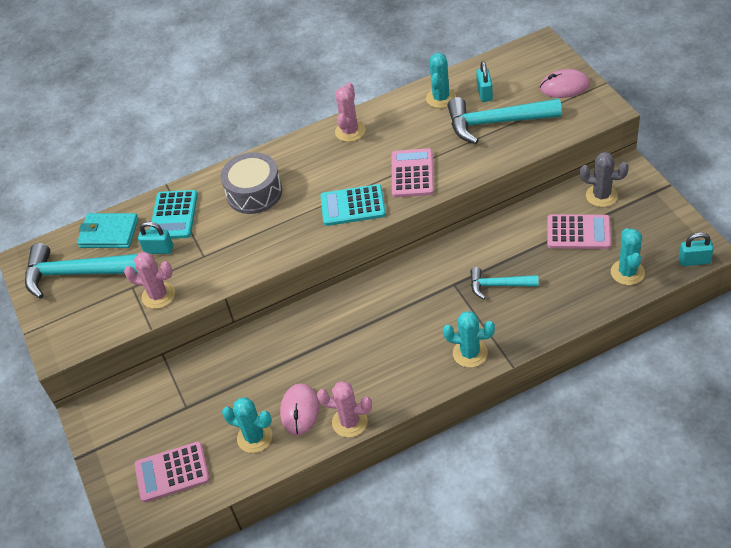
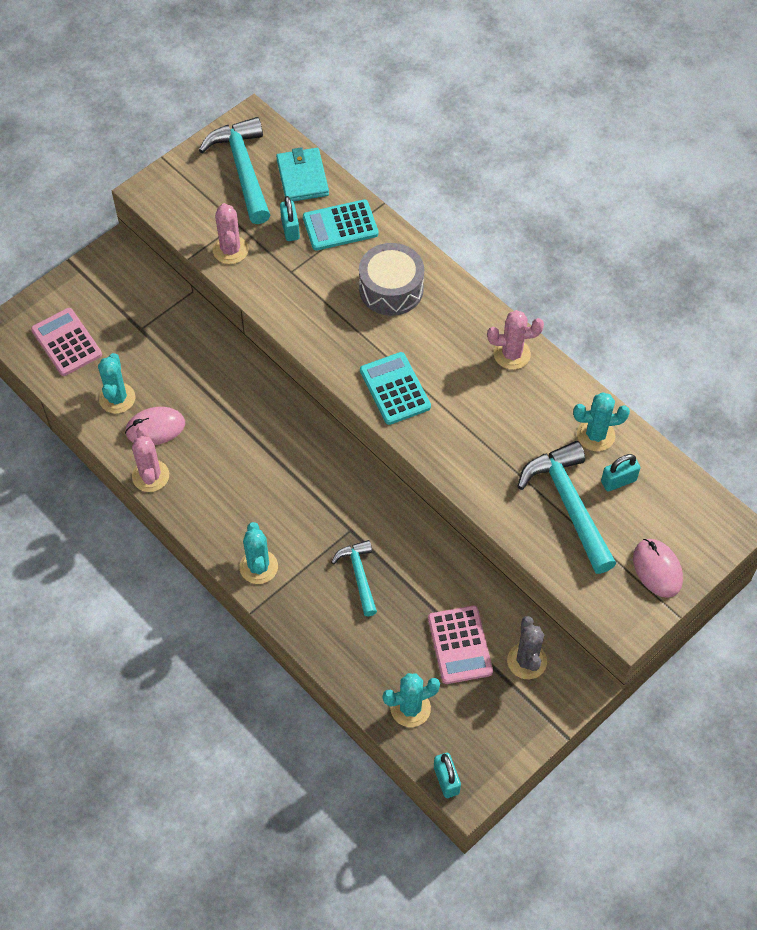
camera: 65 degrees right, 10 degrees up
pink calculator [392,148,434,197] -> none

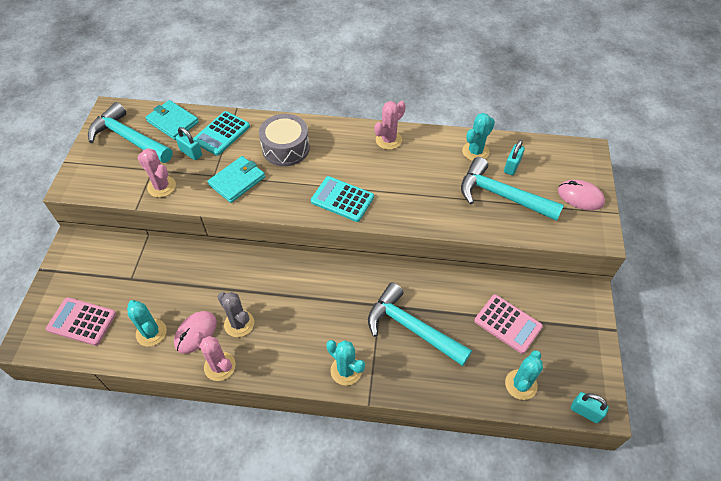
camera: 40 degrees left, 5 degrees down
turquoise hammer [331,540,377,616] -> turquoise hammer [368,283,472,366], size x1.75
grey cactus [507,616,547,679] -> grey cactus moved to [217,292,254,337]
none -> turquoise wallet [207,156,265,203]

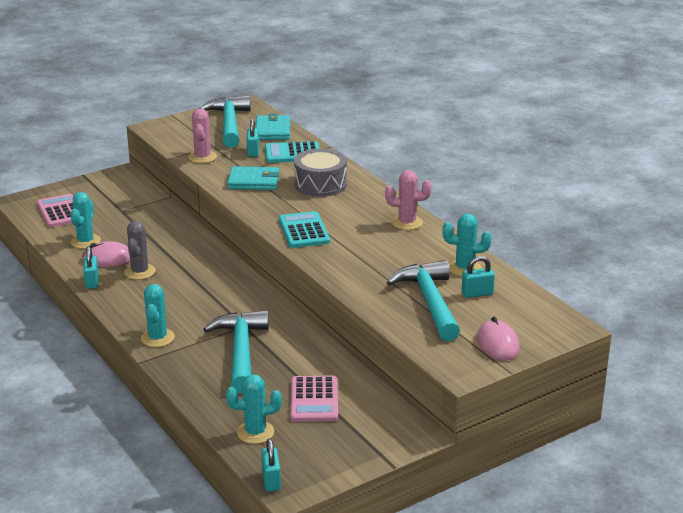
camera: 50 degrees right, 25 degrees down
pink cactus [193,332,236,381] -> turquoise padlock [83,246,99,289]

